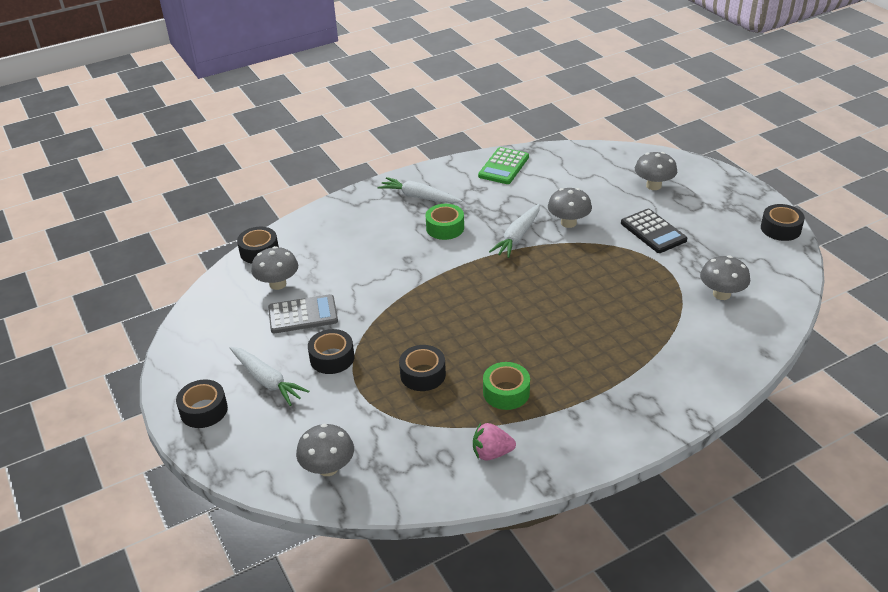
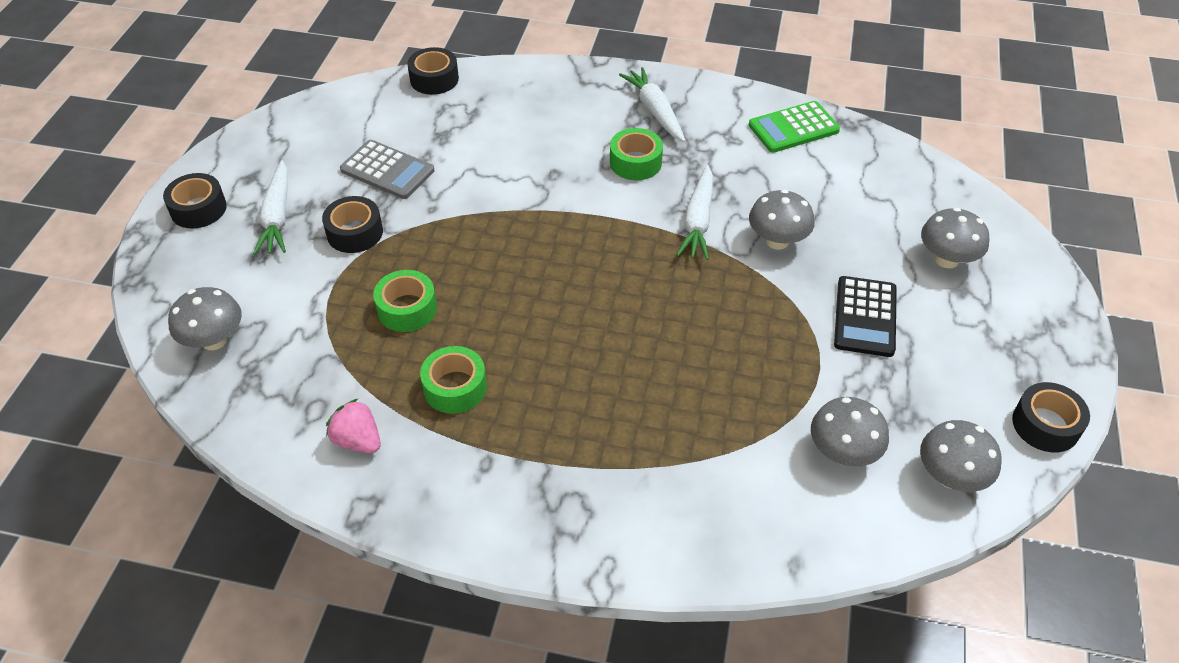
camera: 40 degrees right, 10 degrees up
grey mushroom [251,246,298,290] -> grey mushroom moved to [920,420,1001,492]
black tape [399,345,446,391] -> green tape [373,270,437,332]
white carrot [489,204,540,258] -> white carrot turned 60 degrees counterclockwise [677,165,713,260]

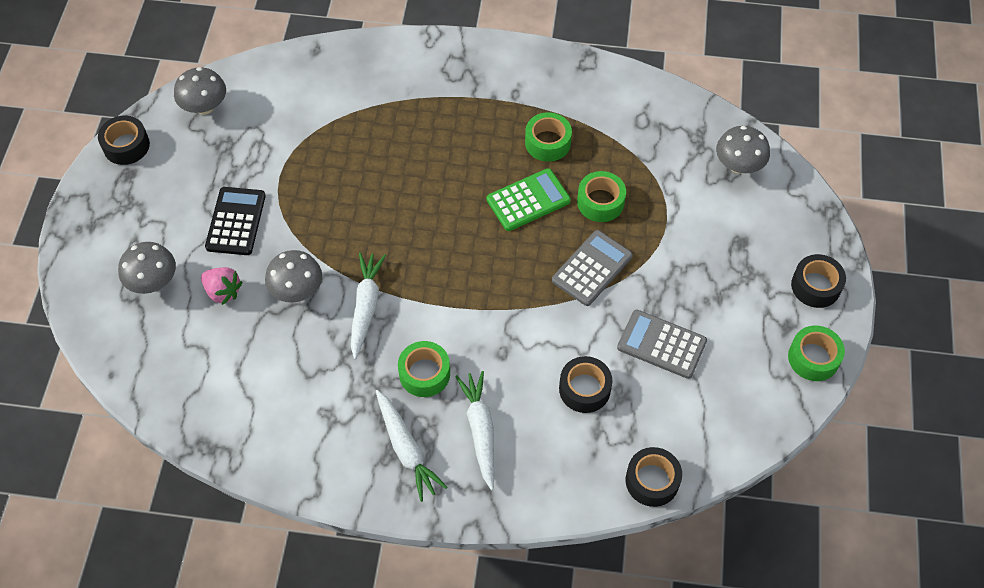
camera: 175 degrees right, 10 degrees up
white carrot [253,160,288,255] -> white carrot moved to [455,371,494,490]
black tape [322,196,383,253] -> black tape moved to [559,356,612,413]
pink strawberry [326,399,381,453] -> pink strawberry moved to [201,267,243,305]
green calculator [748,101,840,153] -> green calculator moved to [487,168,571,231]
grey mushroom [811,397,889,467] -> none
none -> grey calculator [552,230,633,306]
none -> green tape [788,326,845,381]

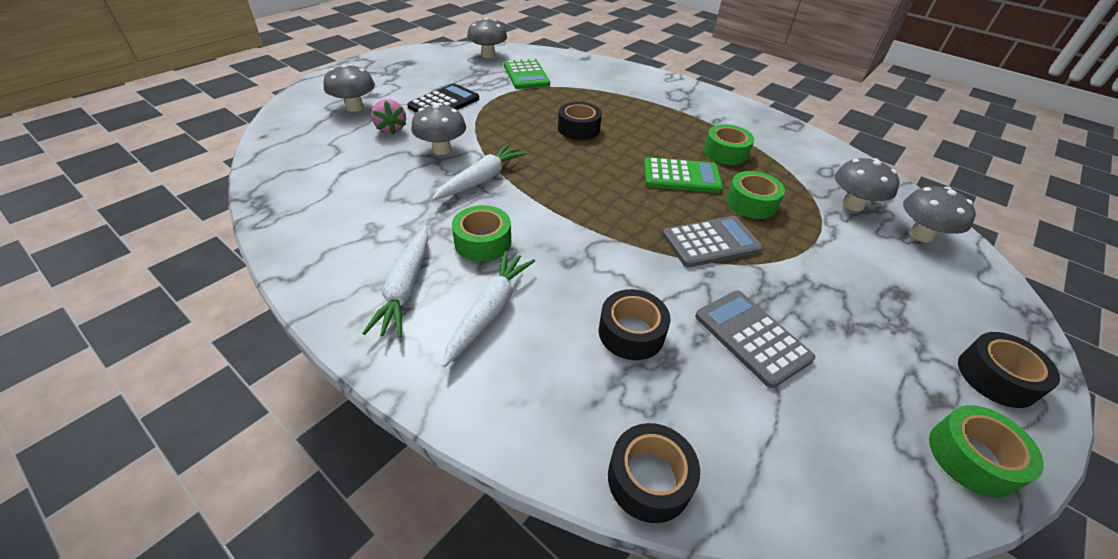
camera: 30 degrees right, 15 degrees down
black tape [98,115,150,165] -> black tape moved to [558,102,602,140]
none -> green calculator [504,59,550,89]
none -> grey mushroom [835,158,900,211]

